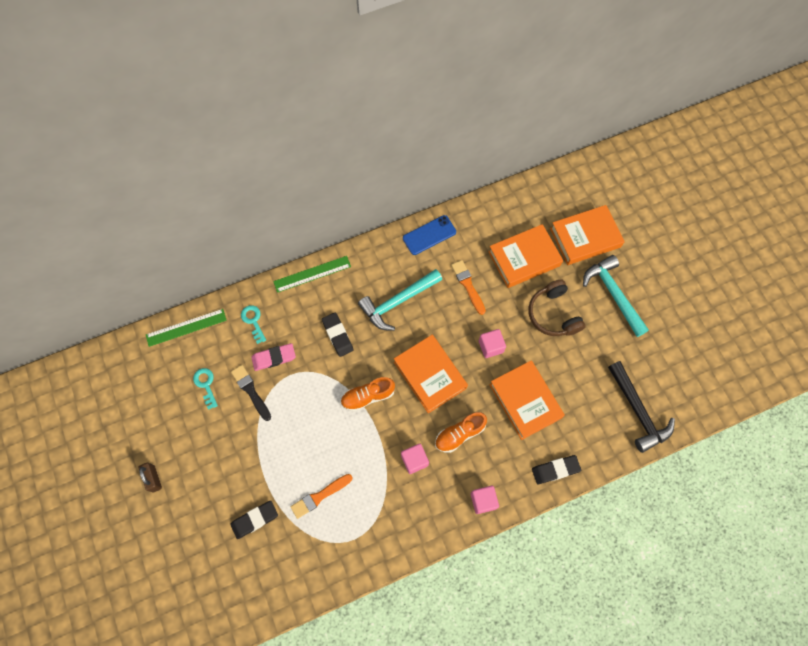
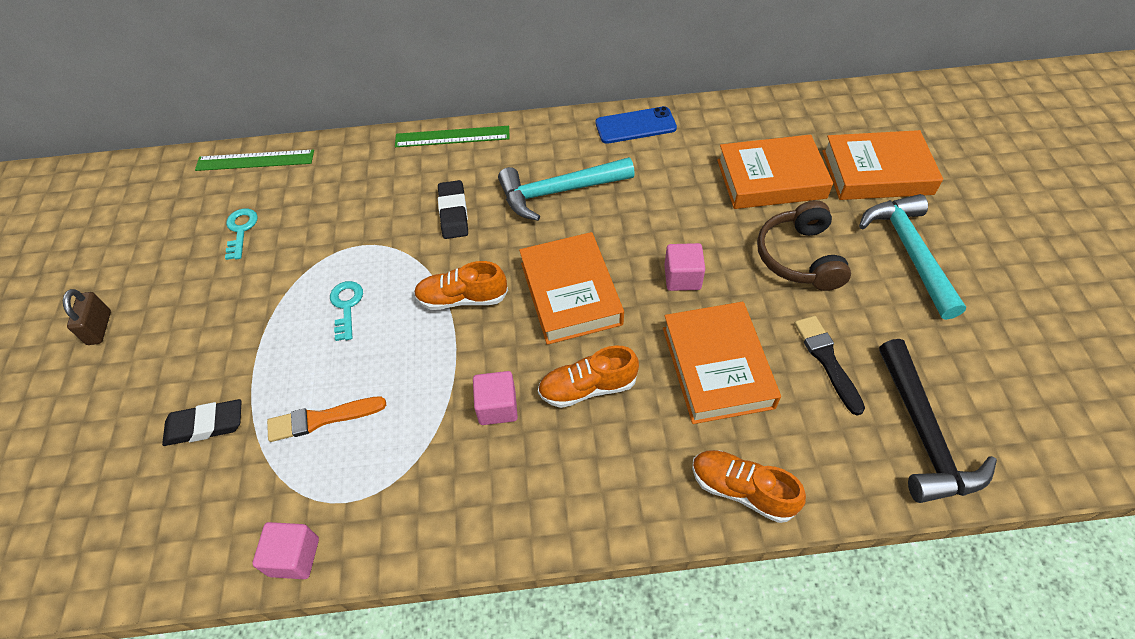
camera: 20 degrees right, 15 degrees down
black brush [231,365,271,421] -> black brush moved to [794,316,865,416]
turquoise key [241,305,266,344] -> turquoise key moved to [330,281,363,341]
pink eraser [251,343,296,371] -> none
orange brush [451,260,486,315] -> none
pink cube [471,486,499,514] -> pink cube moved to [253,522,319,579]
black eraser [532,455,581,484] -> orange shoe [692,450,806,523]

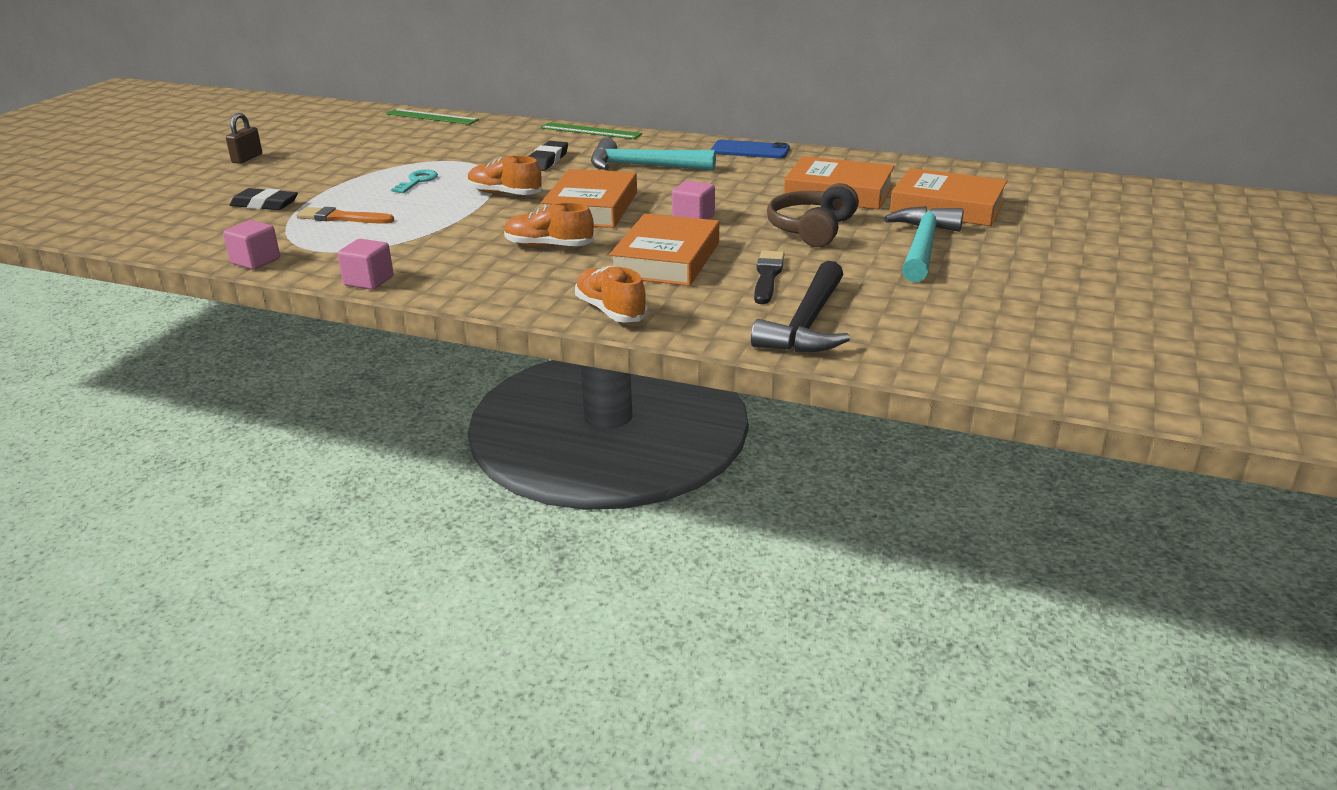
camera: 25 degrees right, 25 degrees down
turquoise key [225,208,258,260] -> none
pink cube [473,371,518,425] -> pink cube moved to [338,239,394,290]

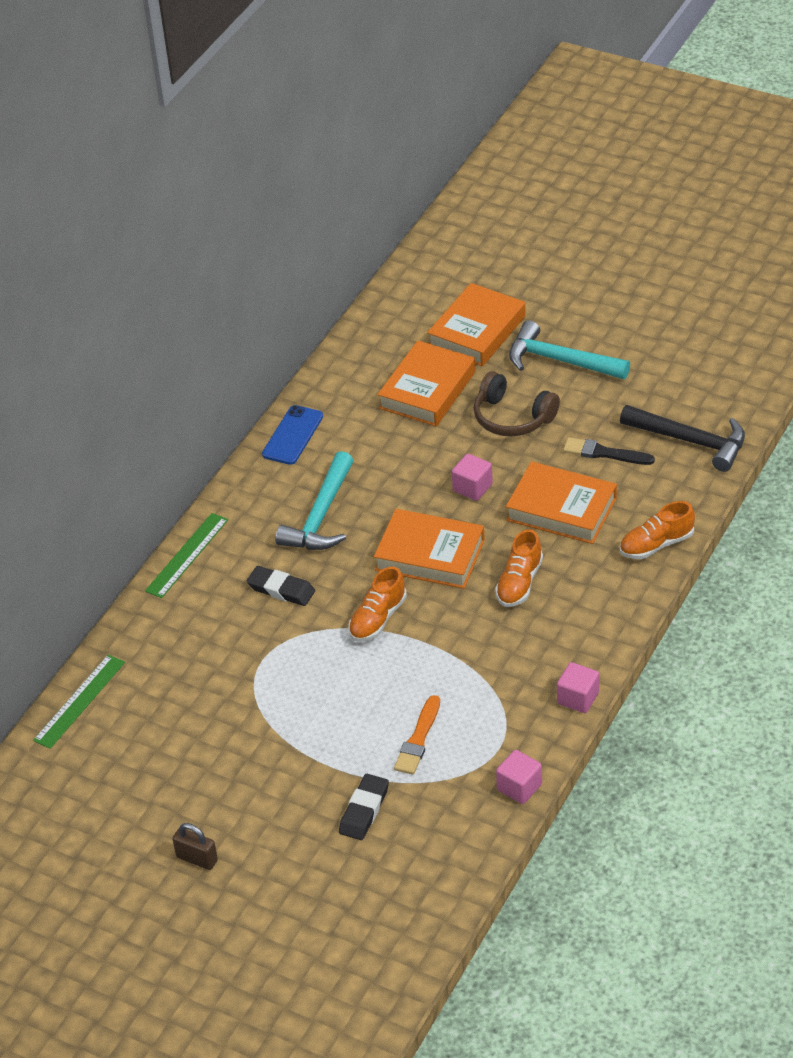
camera: 80 degrees left, 15 degrees up
turquoise key [391,170,438,193] -> none

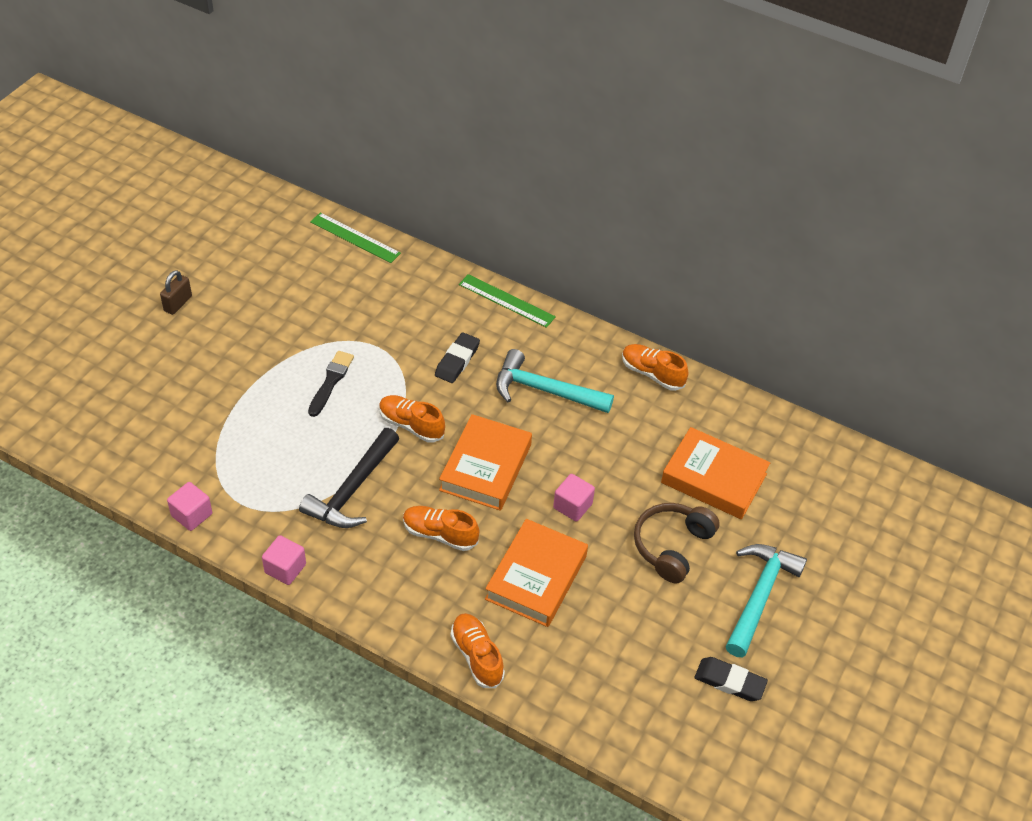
camera: 85 degrees right, 5 degrees up
blue phone [262,405,323,465] -> orange shoe [622,344,688,391]
black eraser [339,774,389,840] -> black eraser moved to [694,657,768,701]
orange brush [394,695,440,775] -> none
orange book [427,283,526,367] -> none
black brush [563,437,655,465] -> black brush moved to [308,351,354,417]
black hammer [620,405,745,472] -> black hammer moved to [299,428,399,528]

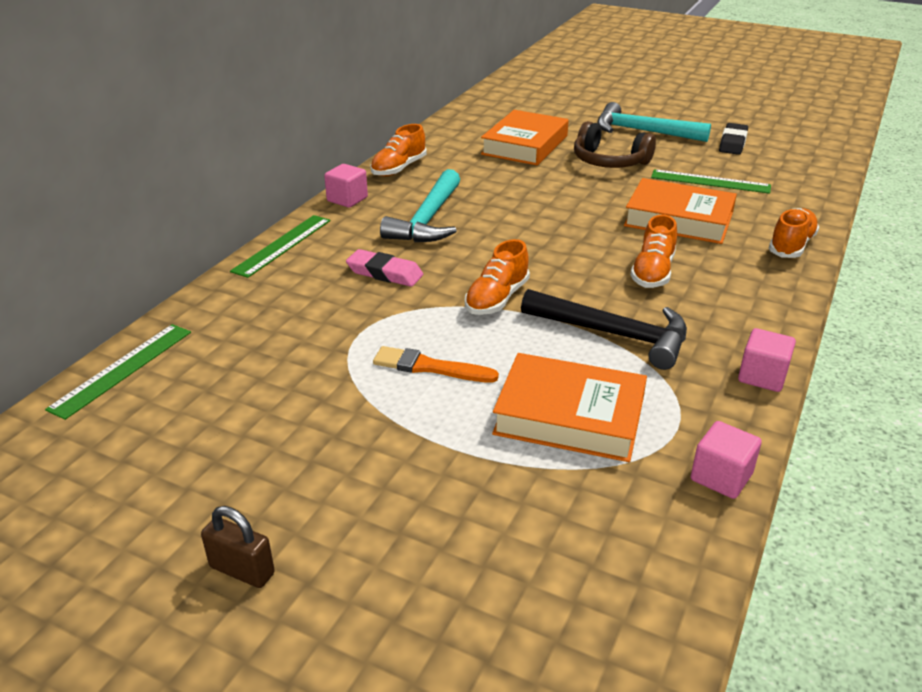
camera: 90 degrees left, 15 degrees down
black brush [308,351,354,417] -> orange brush [373,346,499,383]
black eraser [435,332,480,383] -> pink eraser [346,249,423,287]
orange book [439,414,532,511] -> orange book moved to [492,353,647,462]
orange shoe [451,613,505,688] -> orange shoe turned 150 degrees clockwise [768,208,819,258]
pink cube [553,474,595,522] -> pink cube moved to [324,164,368,208]
none -> green ruler [651,169,771,194]

